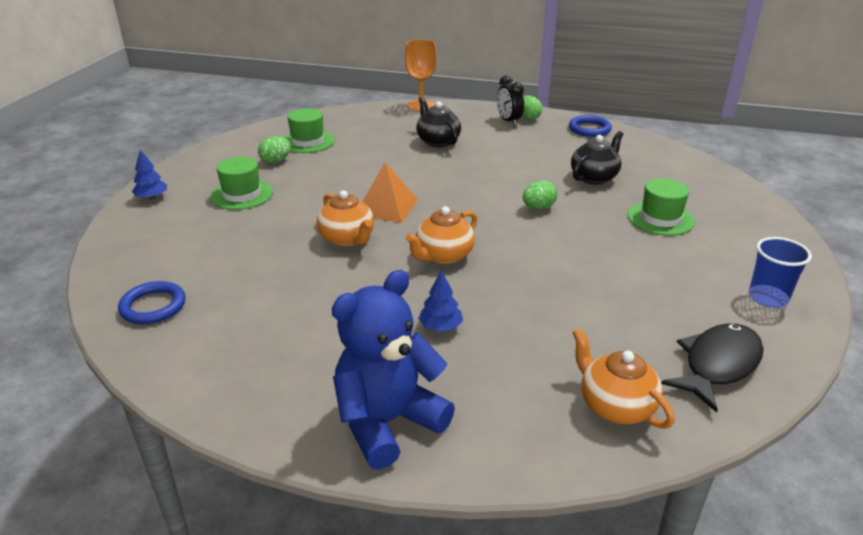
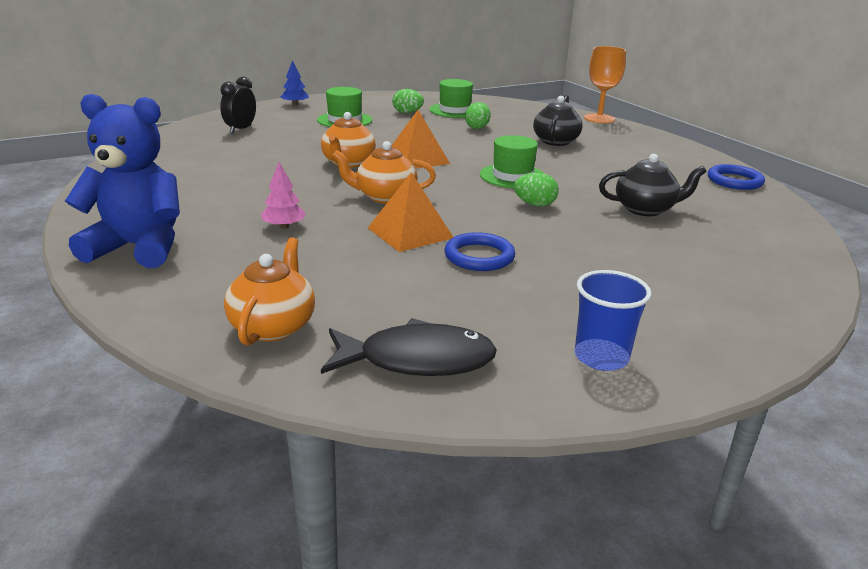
camera: 45 degrees right, 5 degrees down
blue ring [118,281,186,324] -> blue ring moved to [445,232,515,271]
blue tree [418,271,463,332] -> pink tree [261,162,306,229]
black clock [497,75,524,126] -> black clock moved to [220,76,256,134]
green egg [522,95,542,120] -> green egg moved to [465,102,491,129]
green hat [628,178,695,235] -> green hat moved to [480,135,545,188]
none -> orange pyramid [368,172,453,252]

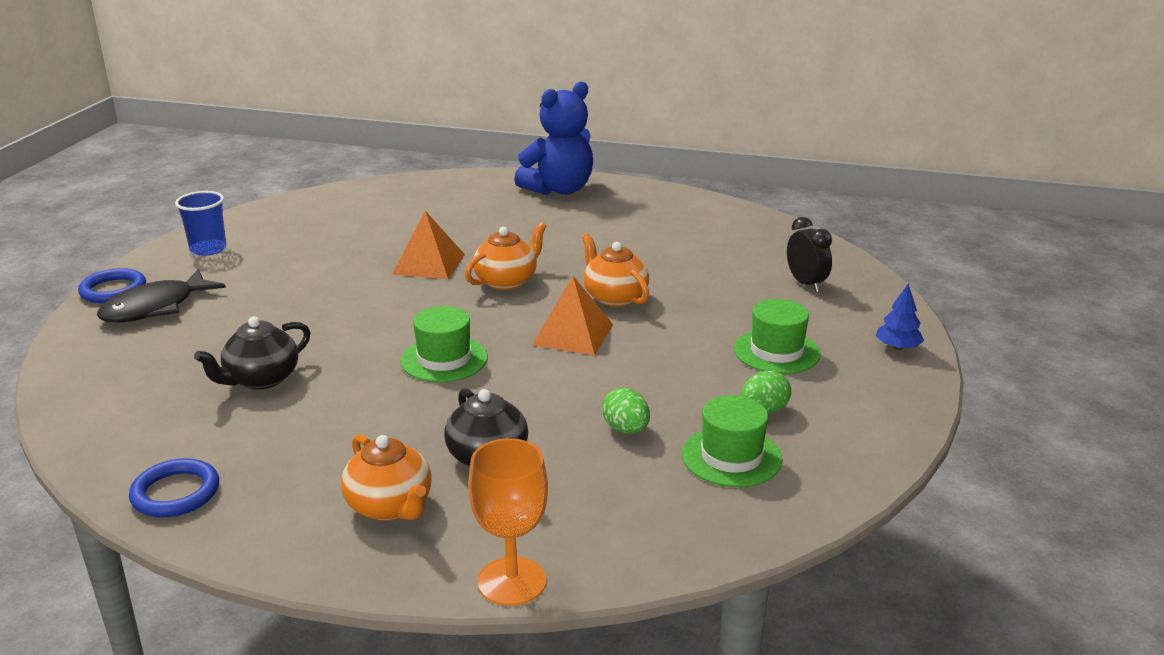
camera: 135 degrees right, 0 degrees up
orange teapot [224,237,315,346] -> orange teapot moved to [341,434,432,521]
pink tree [261,162,306,229] -> none
black fish [321,318,497,376] -> black fish moved to [97,269,226,322]
blue ring [445,232,515,271] -> blue ring moved to [78,268,146,303]
green egg [514,173,559,207] -> none

